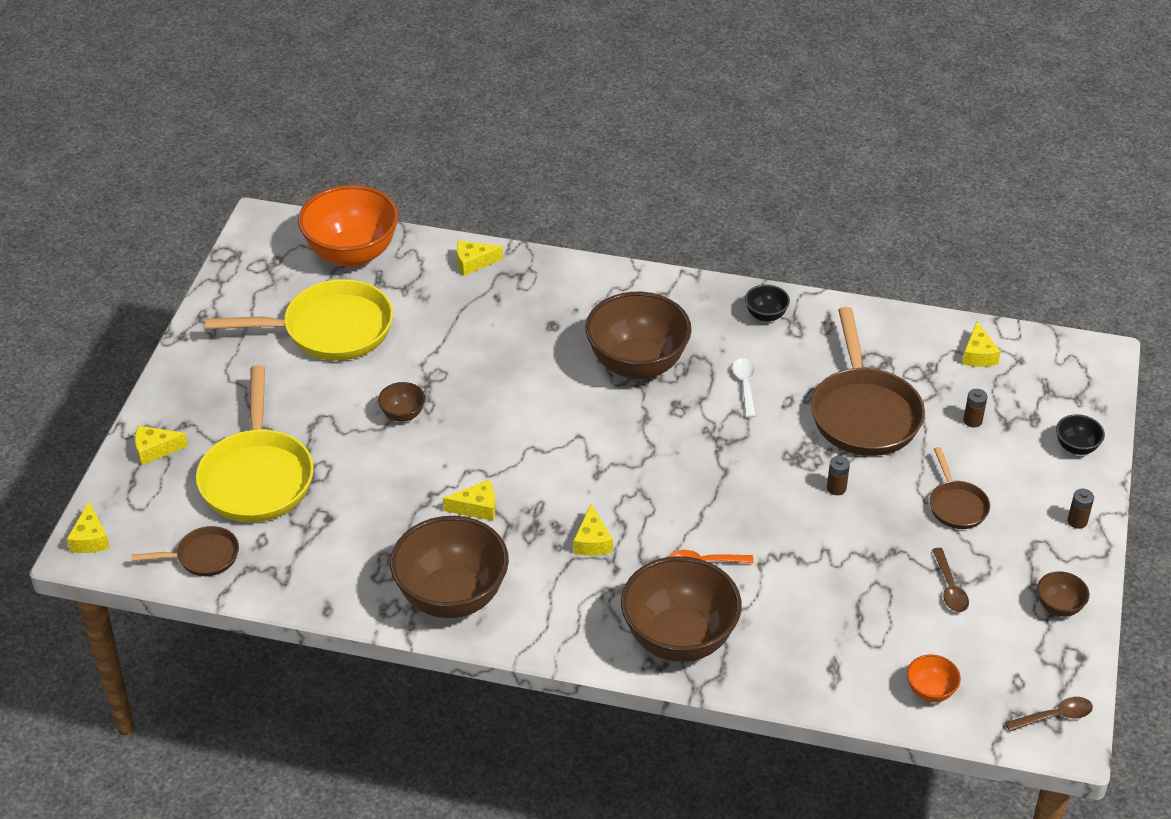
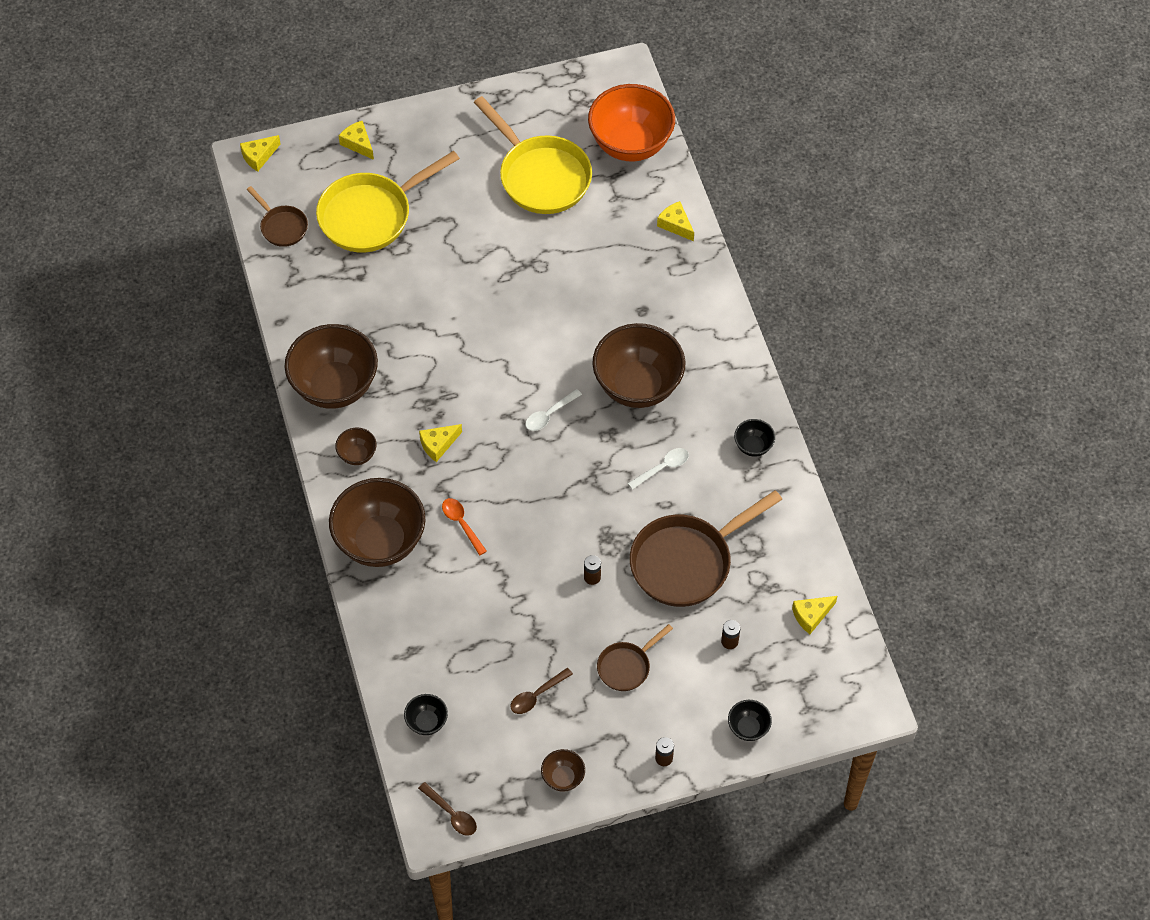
camera: 60 degrees right, 15 degrees up
brown bowl [378,382,425,422] -> brown bowl moved to [335,427,377,465]
yellow cheese [443,480,495,521] -> none
orange bowl [907,655,961,702] -> black bowl [404,694,448,735]
none -> white spoon [525,389,582,431]

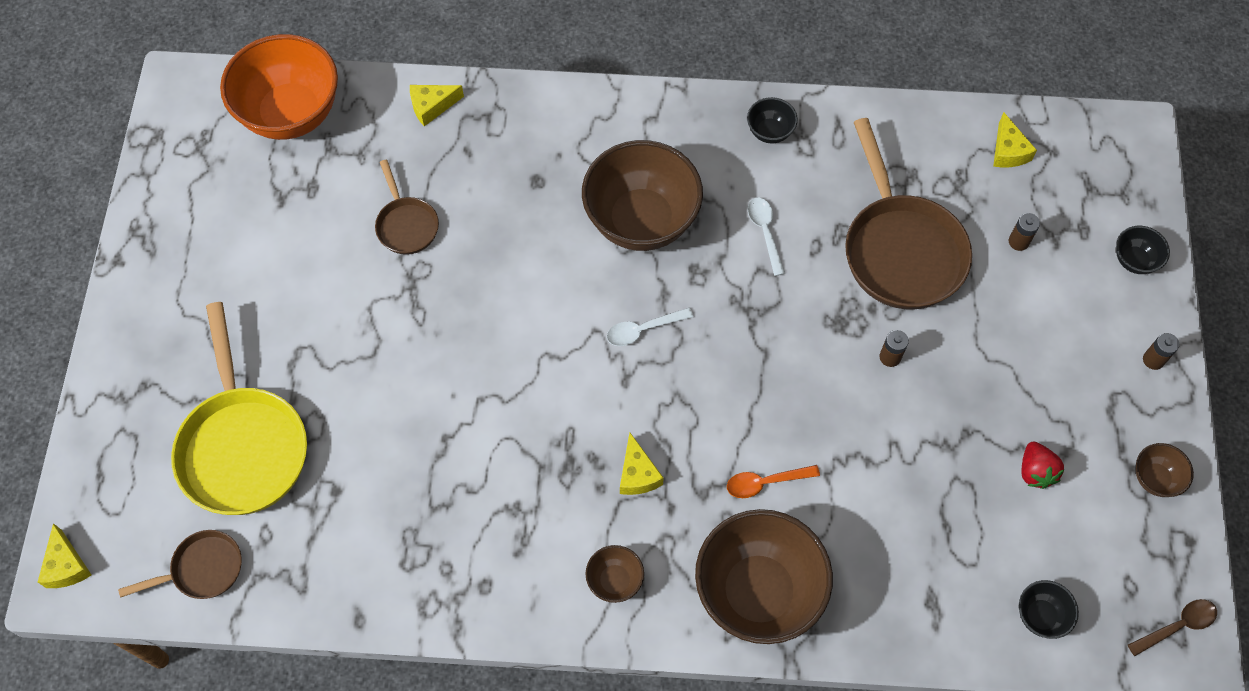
camera: 70 degrees left, 5 degrees up
brown bowl [285,324,378,409] -> none
yellow cheese [339,121,374,160] -> none
yellow pan [474,96,592,214] -> none
brown spoon [511,668,573,714] -> red strawberry [1021,442,1065,489]
white spoon [525,389,582,431] -> white spoon turned 90 degrees clockwise [607,307,694,346]
brown pan [597,624,673,691] -> brown pan moved to [375,160,439,255]

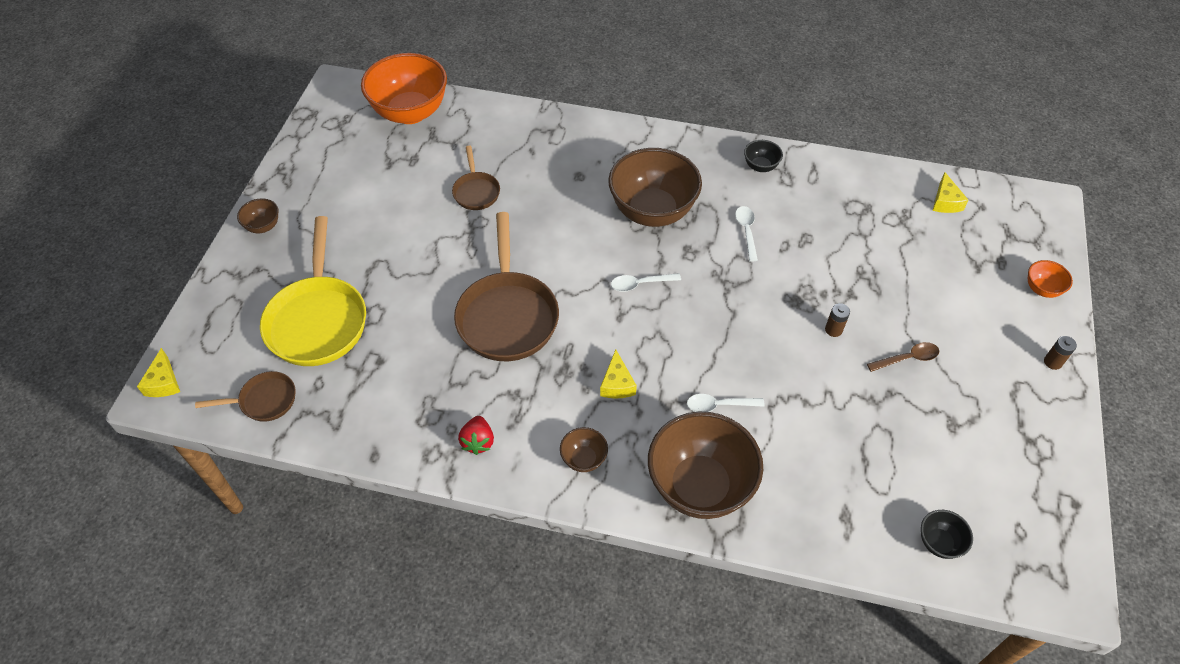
camera: 10 degrees right, 10 degrees down
yellow cheese [410,85,464,126] -> none
orange spoon [727,465,820,498] -> white spoon [687,394,765,412]
brown pan [845,118,972,309] -> brown pan moved to [454,212,559,361]
brown battery [1009,213,1040,251] -> none
red strawberry [1021,442,1065,489] -> red strawberry moved to [458,416,494,455]
black bowl [1116,226,1170,274] -> orange bowl [1028,260,1073,298]
brown spoon [1128,599,1217,656] -> brown spoon moved to [867,342,939,372]
brown bowl [1136,443,1194,497] -> brown bowl moved to [237,199,279,233]

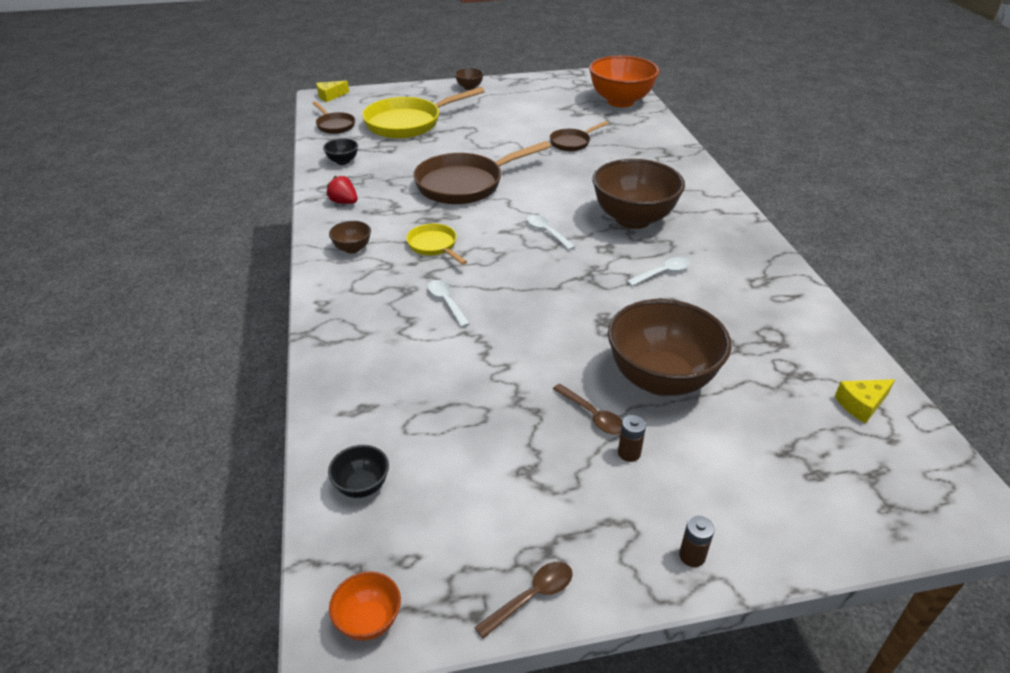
camera: 65 degrees right, 15 degrees down
red strawberry [458,416,494,455] -> red strawberry turned 60 degrees clockwise [327,176,358,204]
yellow cheese [600,349,637,399] -> yellow pan [406,224,467,265]
brown bowl [648,412,763,519] -> brown bowl moved to [608,299,732,396]
black bowl [744,140,783,172] -> black bowl moved to [323,138,358,165]
brown battery [825,303,850,337] -> brown battery moved to [618,415,646,462]
orange bowl [1028,260,1073,298] -> orange bowl moved to [329,571,401,641]
none -> brown spoon [474,562,573,639]

